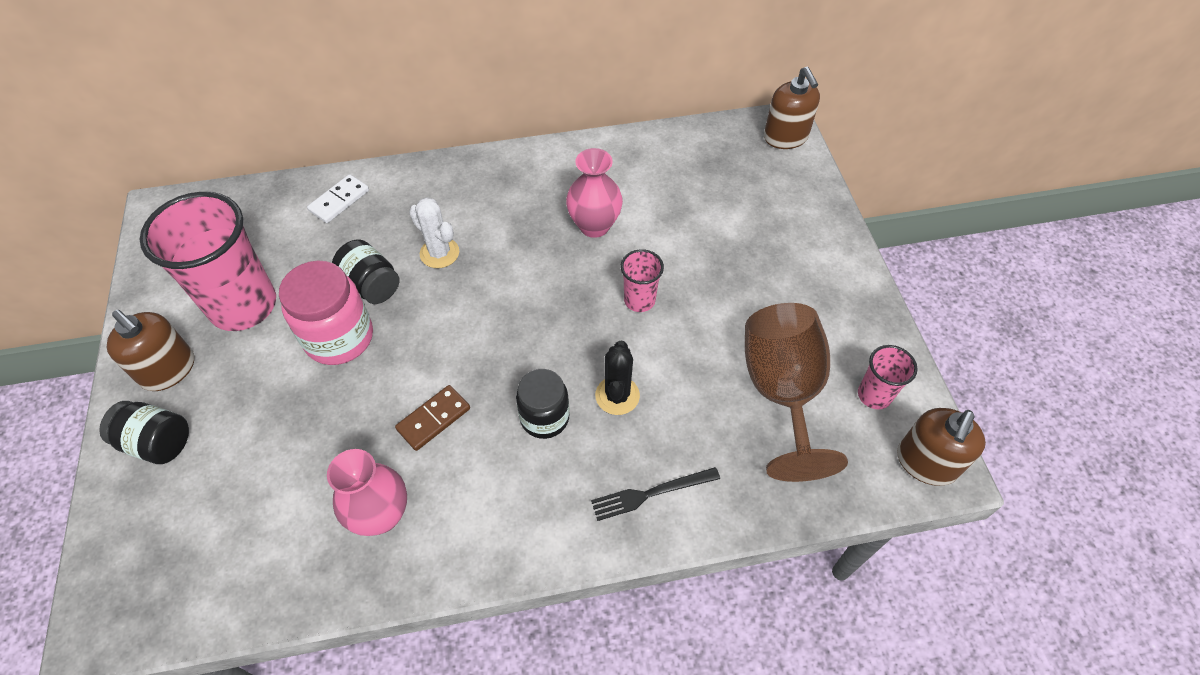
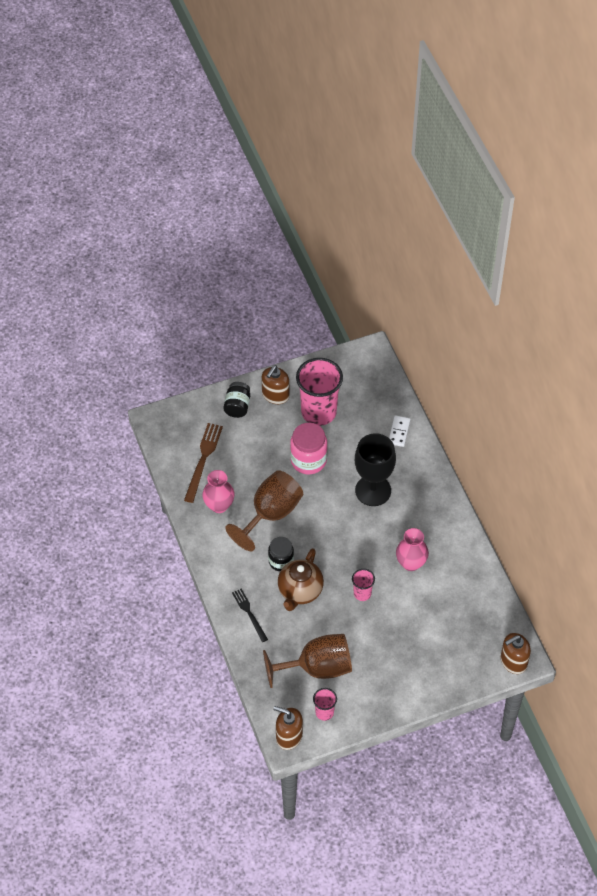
camera: 80 degrees right, 0 degrees up
white domino [307,174,369,223] -> white domino turned 75 degrees clockwise [389,415,411,447]
black jar [332,239,399,304] -> none
brown domino [395,385,470,451] -> brown goblet [225,470,303,552]
white cactus [409,197,459,268] -> black goblet [355,433,396,506]
black cactus [595,341,640,415] -> brown teapot [278,548,324,611]
none -> brown fork [184,423,223,503]

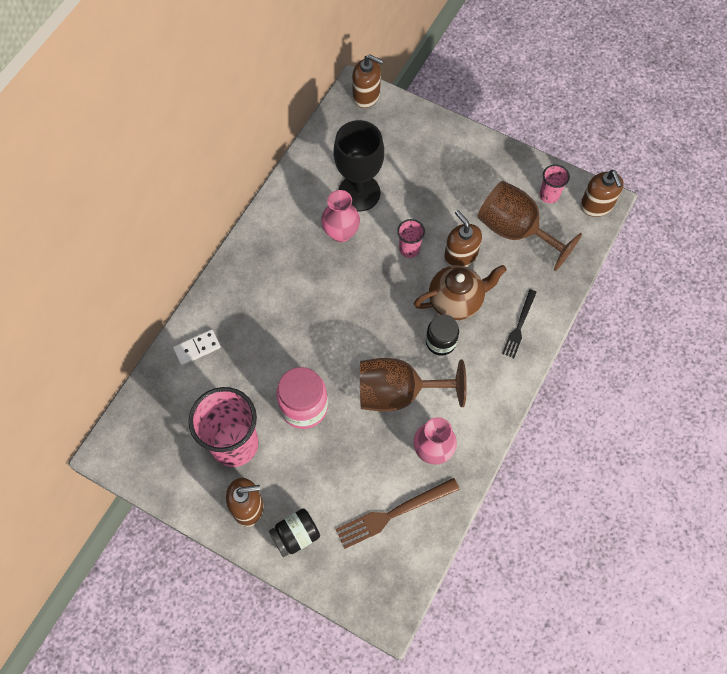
camera: 130 degrees left, 10 degrees up
black goblet [355,433,396,506] -> black goblet moved to [334,120,384,211]
none -> brown soap dispenser [444,210,482,267]

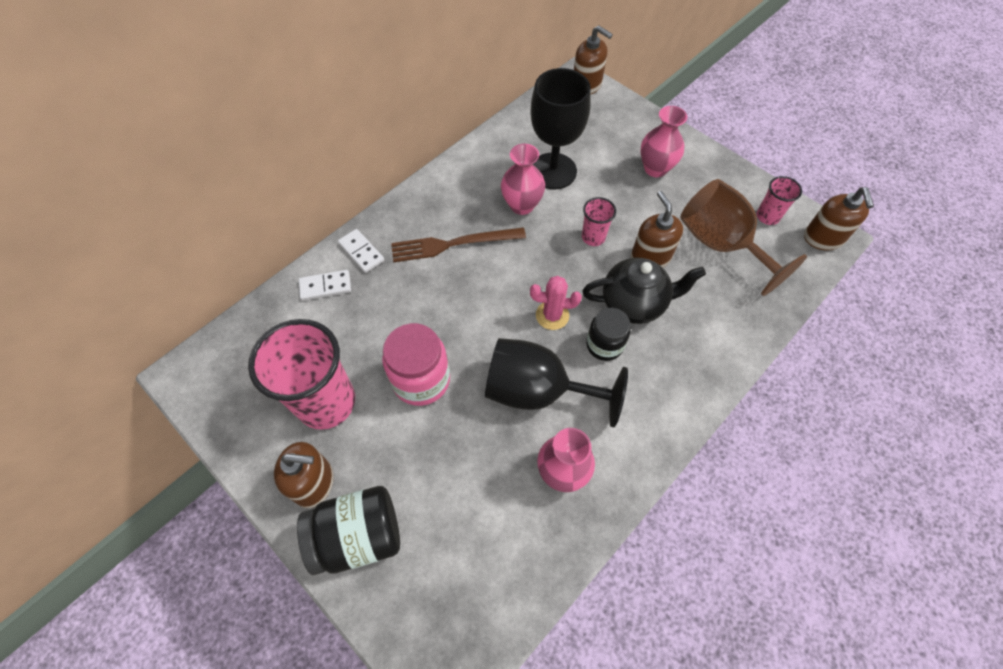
camera: 15 degrees right, 5 degrees down
black jar [269,509,320,557] -> black jar [297,486,400,575], size x1.50
brown fork [336,478,460,549] -> brown fork moved to [391,227,526,262]
brown goblet [360,358,467,411] -> black goblet [485,338,628,427]
brown teapot [414,265,507,320] -> black teapot [582,258,706,324]
black fork [502,289,537,358] -> none
none -> white domino [338,229,384,273]
none -> pink cactus [530,276,582,330]
none -> pink vase [640,106,687,177]

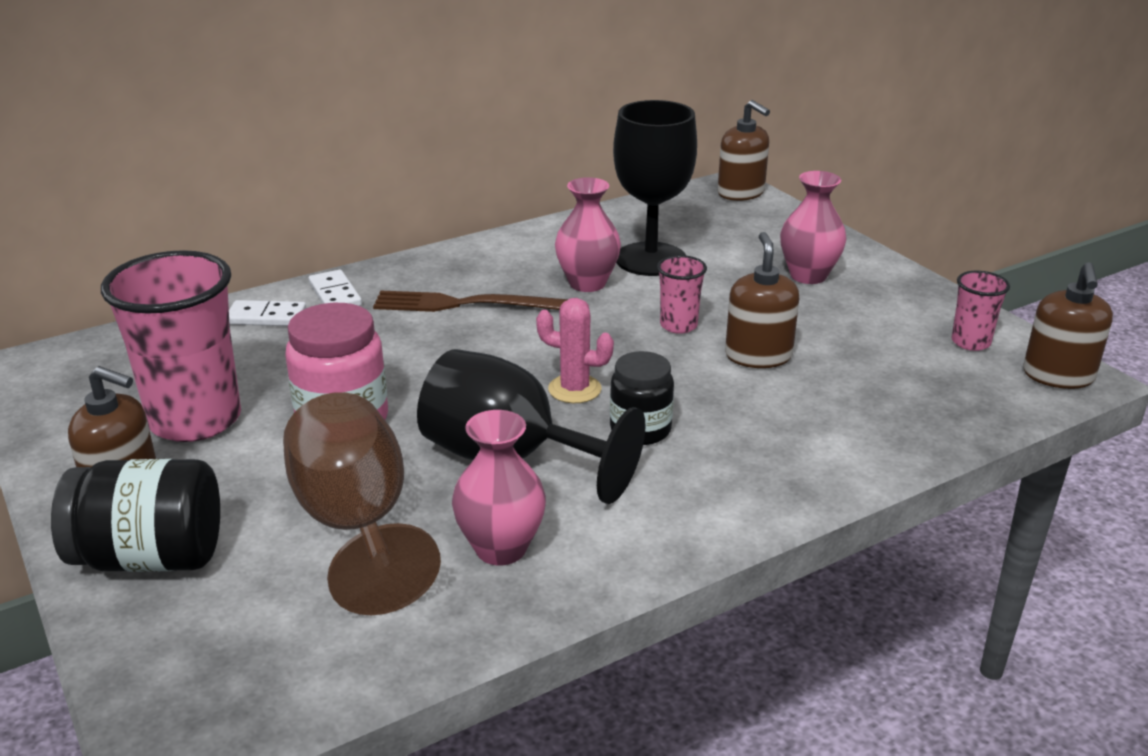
camera: 15 degrees right, 30 degrees down
black teapot [582,258,706,324] -> none
brown goblet [680,179,807,296] -> brown goblet moved to [283,392,441,615]

